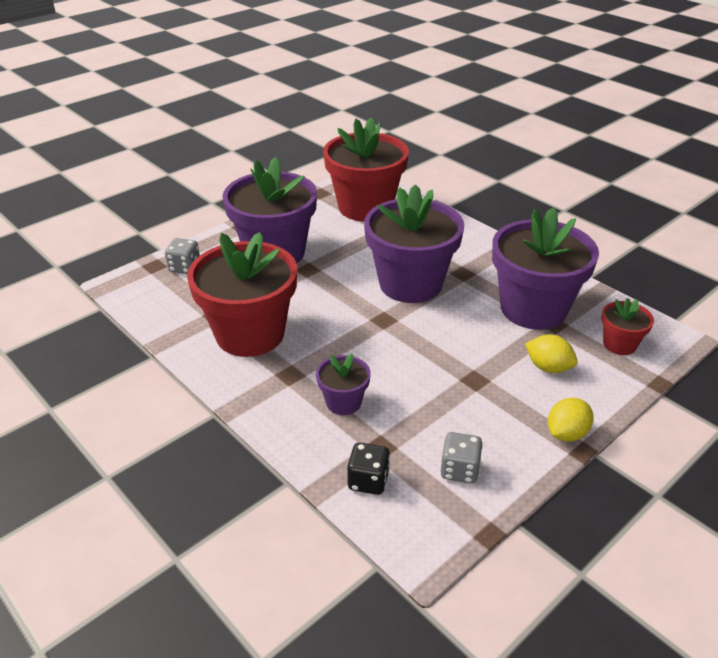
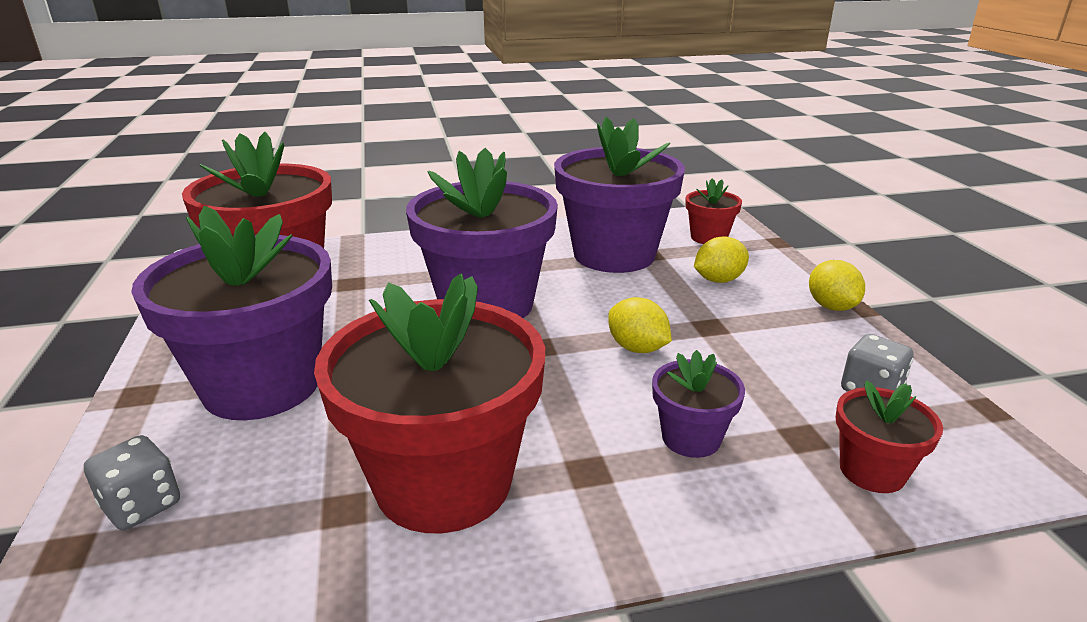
camera: 60 degrees left, 10 degrees down
black dice [347,443,390,495] -> red flower pot [836,380,943,493]
none -> yellow lemon [608,297,672,353]

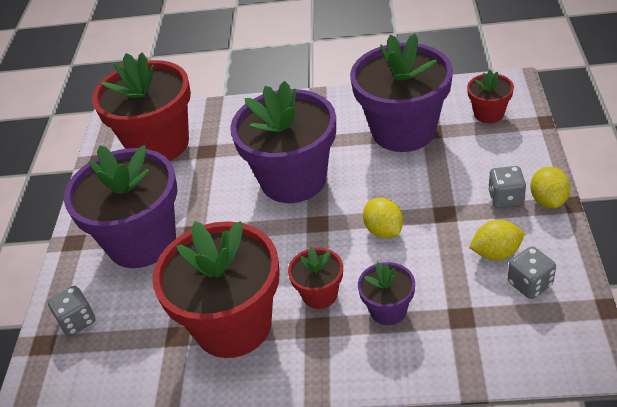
camera: 20 degrees right, 15 degrees up
yellow lemon [694,236,749,283] -> yellow lemon moved to [469,220,524,260]
red flower pot [836,380,943,493] -> red flower pot moved to [288,247,343,309]
none -> grey dice [488,166,526,208]

